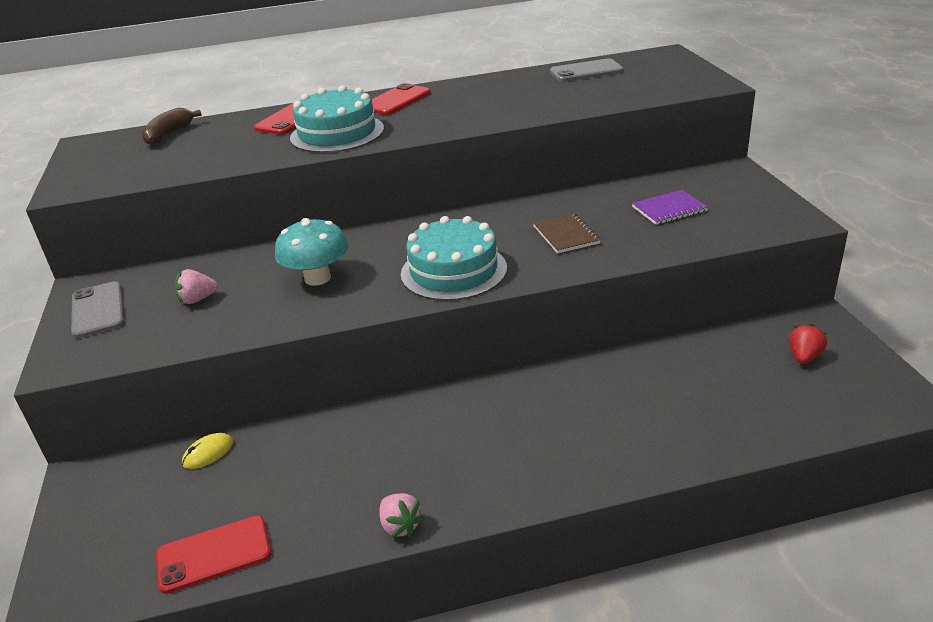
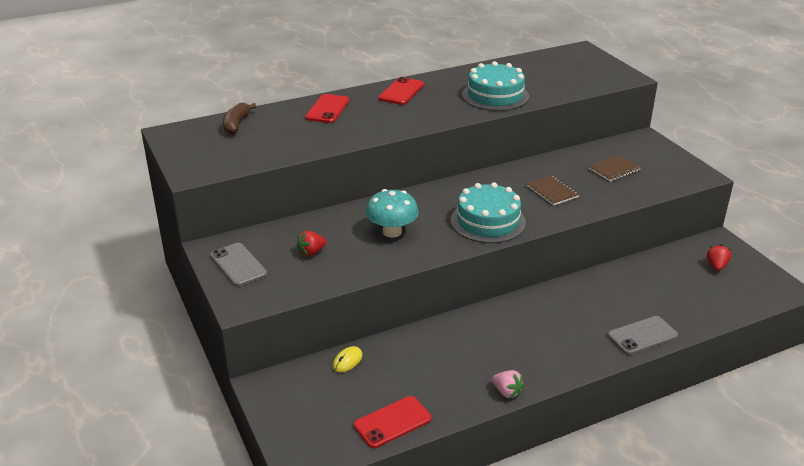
camera: 15 degrees left, 0 degrees up
pink strawberry [174,269,218,304] -> red strawberry [297,231,326,256]
turquoise cake [290,85,384,153] -> turquoise cake moved to [462,61,529,111]
grey phone [550,58,624,82] -> grey phone moved to [608,316,678,355]
purple notebook [632,190,708,225] -> brown notebook [588,155,641,182]

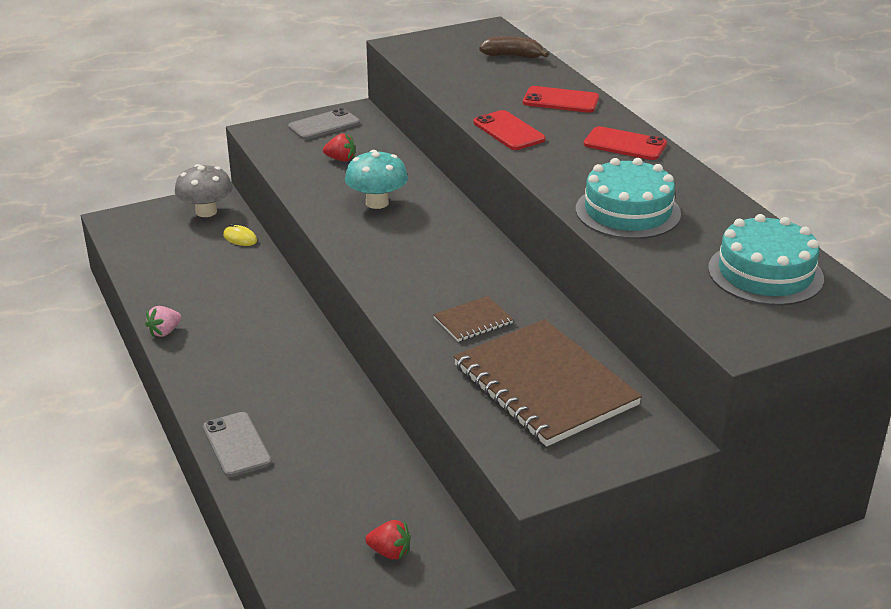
camera: 90 degrees right, 0 degrees up
red strawberry [297,231,326,256] -> red strawberry turned 135 degrees clockwise [323,134,355,161]
red phone [354,396,432,448] -> red phone moved to [474,110,546,150]
turquoise cake [451,182,526,243] -> turquoise cake moved to [708,214,824,306]
brown notebook [588,155,641,182] -> brown notebook [454,319,642,447], size x2.25
none -> grey mushroom [175,164,233,217]

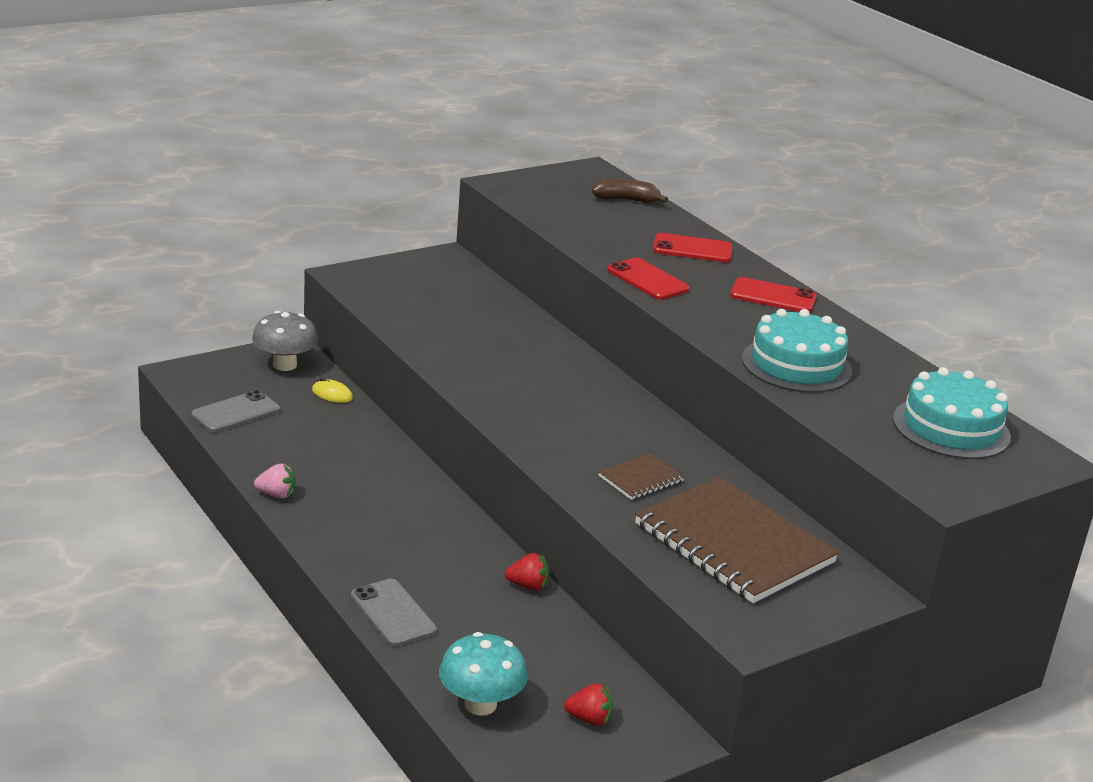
camera: 10 degrees left, 5 degrees down
pink strawberry [145,306,181,337] -> pink strawberry turned 120 degrees counterclockwise [254,463,295,499]
grey phone [288,108,360,140] -> grey phone moved to [192,390,280,432]
red strawberry [323,134,355,161] -> red strawberry moved to [505,553,549,591]
turquoise mushroom [345,150,408,209] -> turquoise mushroom moved to [439,632,528,716]

